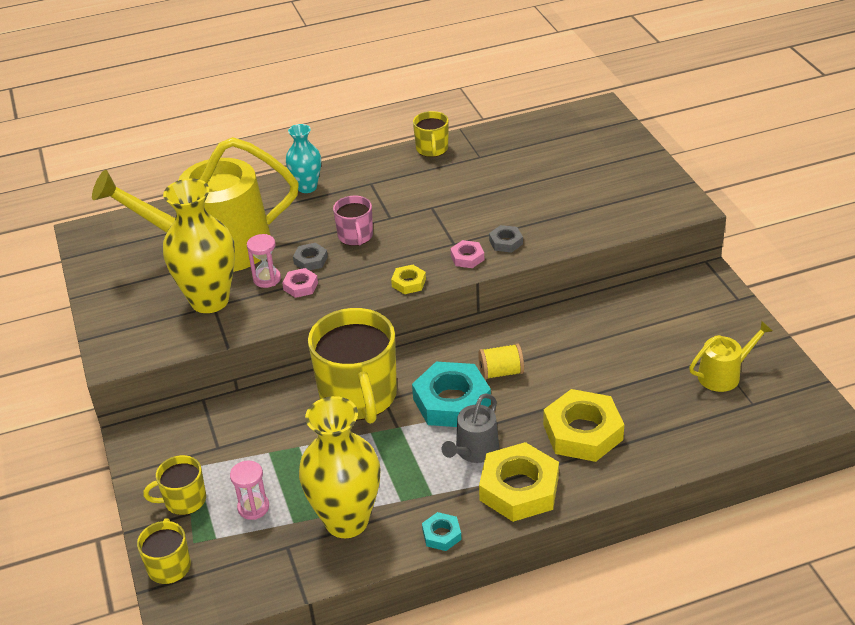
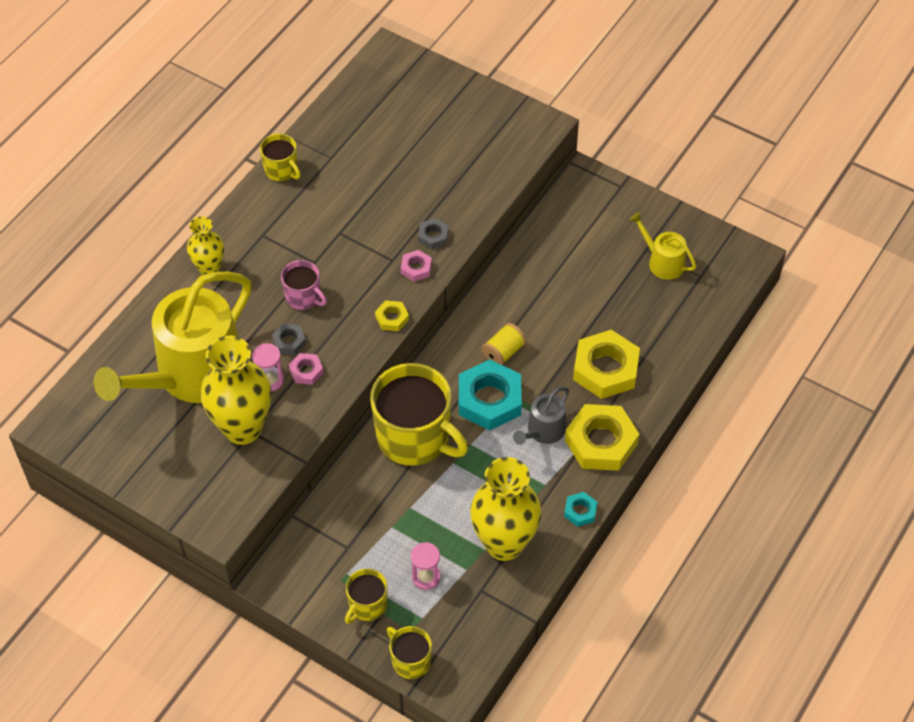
camera: 40 degrees left, 15 degrees up
turquoise vase [286,124,321,193] -> yellow vase [187,216,224,275]
grey watering can [441,394,499,463] -> grey watering can turned 45 degrees clockwise [513,387,569,445]
yellow watering can [689,321,772,392] -> yellow watering can turned 75 degrees counterclockwise [629,212,696,280]

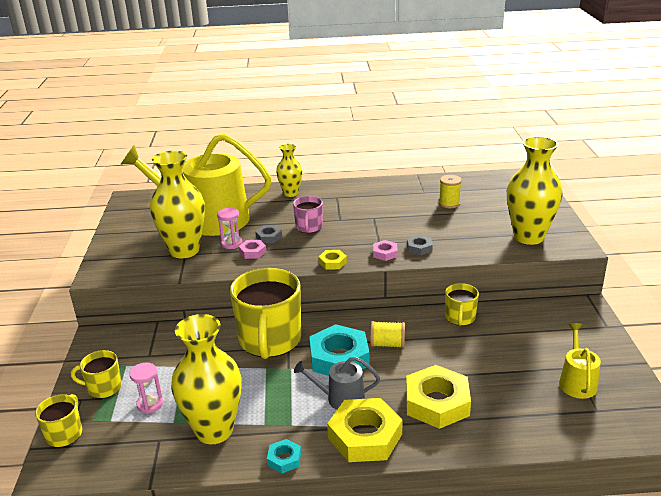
camera: 55 degrees right, 25 degrees down
yellow mug [260,134,301,182] -> yellow mug moved to [445,283,479,326]
none -> yellow spool [439,175,462,208]
none -> yellow vase [507,136,563,245]

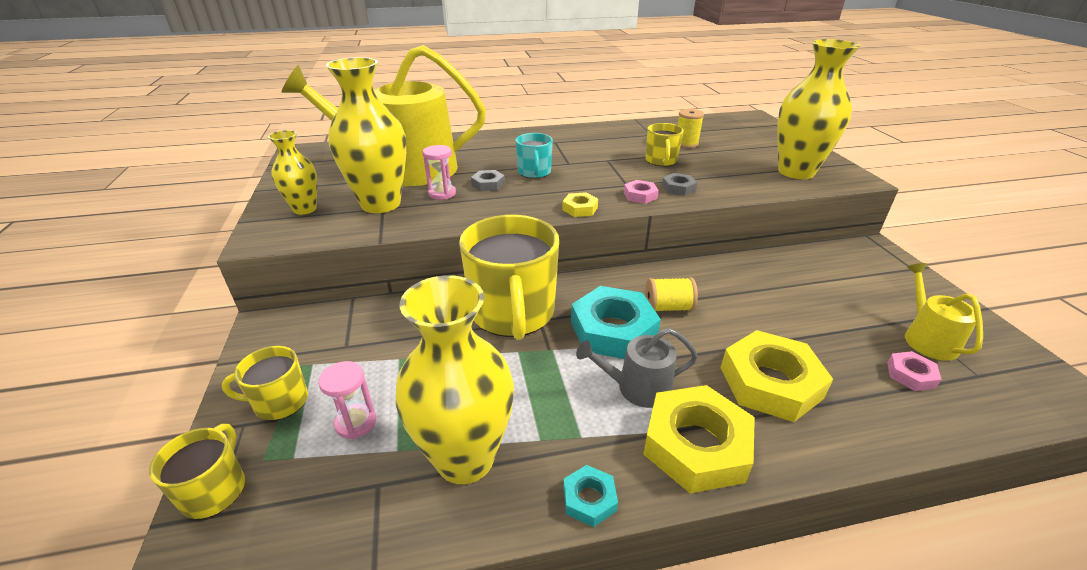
camera: 10 degrees left, 5 degrees up
pink nut [239,240,266,259] -> pink nut moved to [887,351,942,391]
yellow vase [276,144,303,197] -> yellow vase moved to [268,130,317,215]
pink mug [293,196,323,233] -> turquoise mug [516,133,553,178]
yellow mug [445,283,479,326] -> yellow mug moved to [645,123,684,166]

